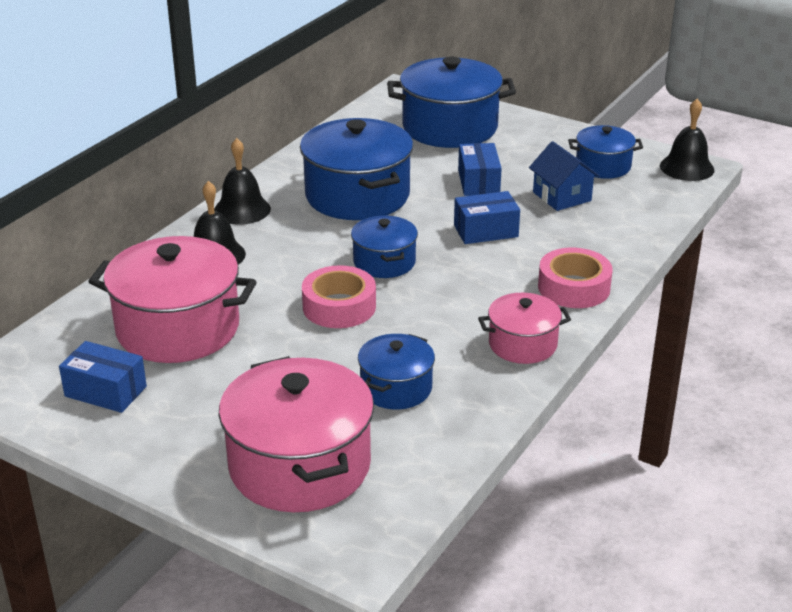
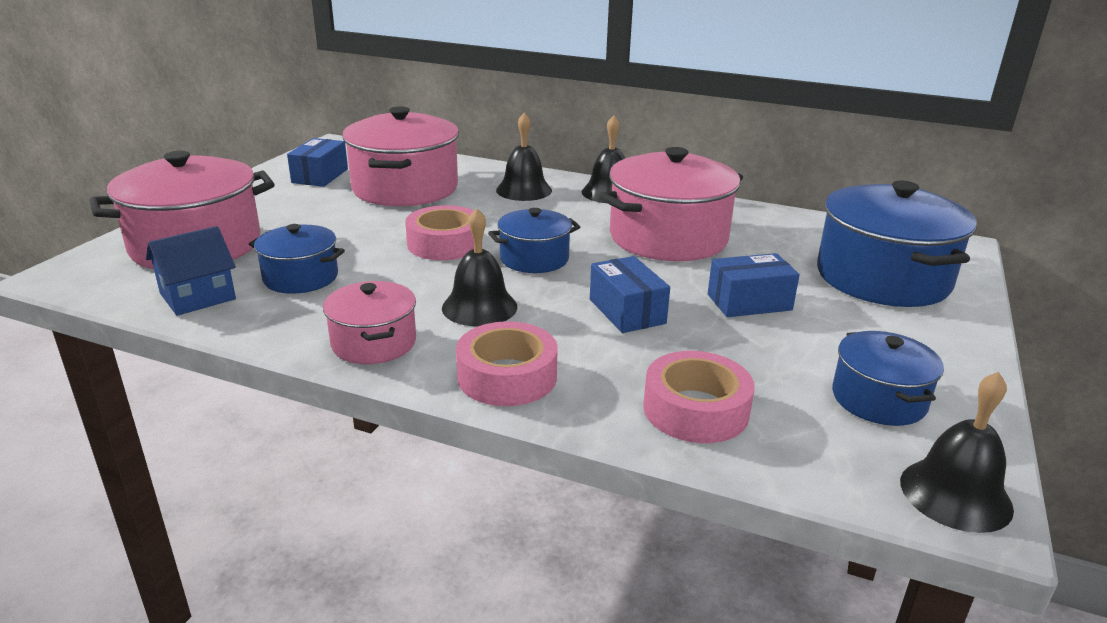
camera: 80 degrees right, 5 degrees down
blue pot [300,118,413,220] -> pink pot [599,147,743,261]
blue house [529,141,600,211] -> blue house moved to [146,226,236,316]
none -> black bell [442,208,517,326]
none -> pink tape [643,351,755,443]

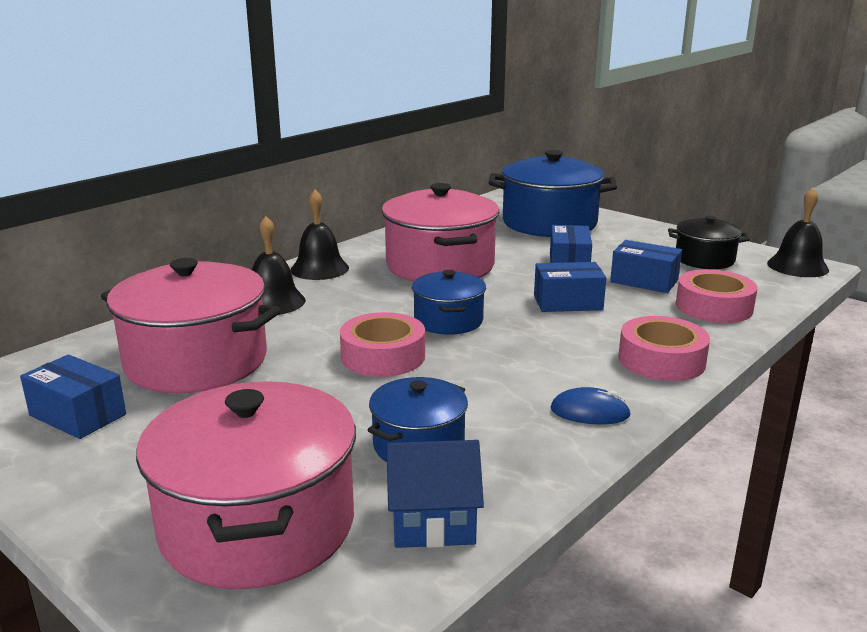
camera: 70 degrees left, 5 degrees down
blue house [146,226,236,316] -> blue house turned 75 degrees counterclockwise [386,440,484,548]
pink pot [323,281,416,364] -> blue mouse [551,387,631,425]
black bell [442,208,517,326] -> none
blue pot [832,331,944,426] -> black pot [668,216,750,269]
none -> blue box [610,240,682,293]

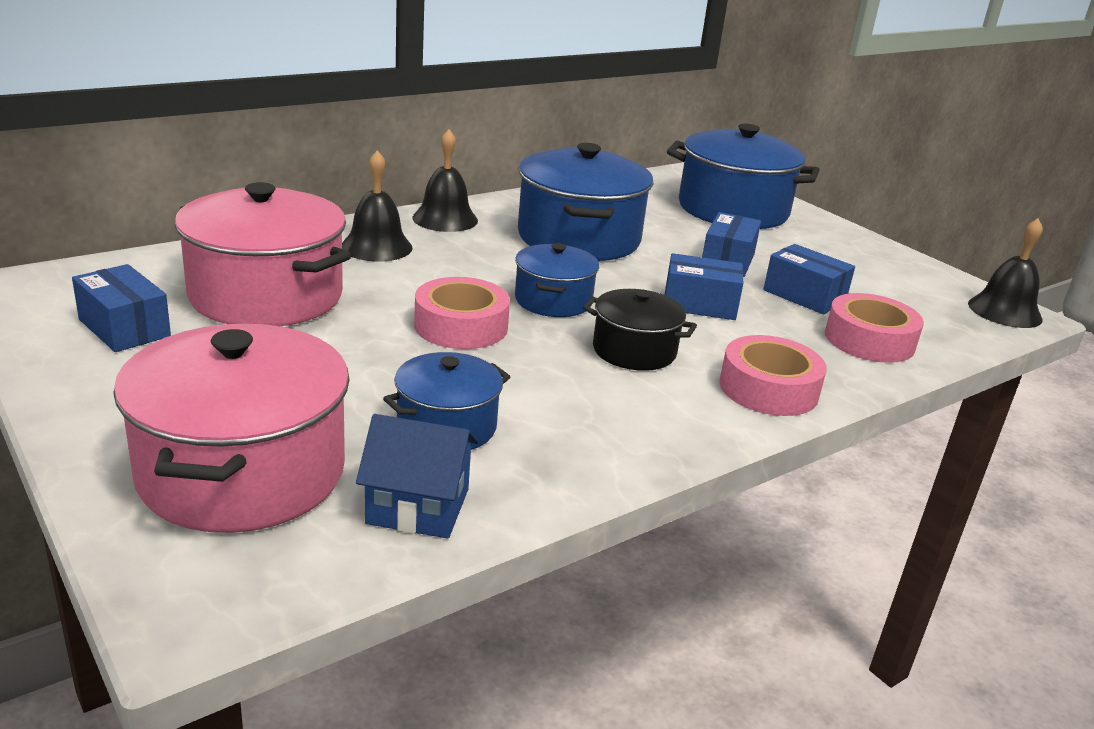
camera: 10 degrees right, 5 degrees up
pink pot [382,183,499,282] -> blue pot [518,143,653,261]
blue mouse [551,387,631,425] -> none
black pot [668,216,750,269] -> black pot moved to [583,289,697,371]

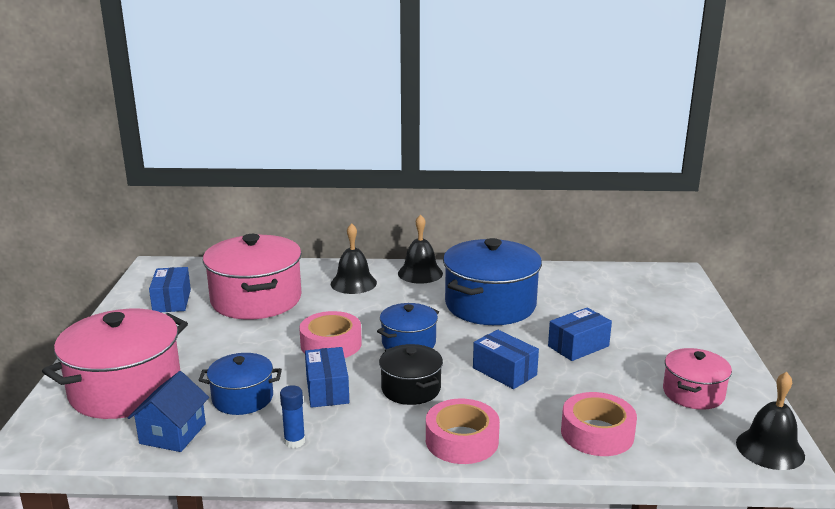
camera: 40 degrees right, 5 degrees down
blue house [356,414,479,539] -> blue house turned 60 degrees clockwise [128,371,209,452]
blue pot [667,124,819,229] -> none
blue box [763,244,855,314] -> blue box moved to [305,347,349,408]
none -> blue glue stick [280,385,305,448]
none -> pink pot [663,348,732,410]

